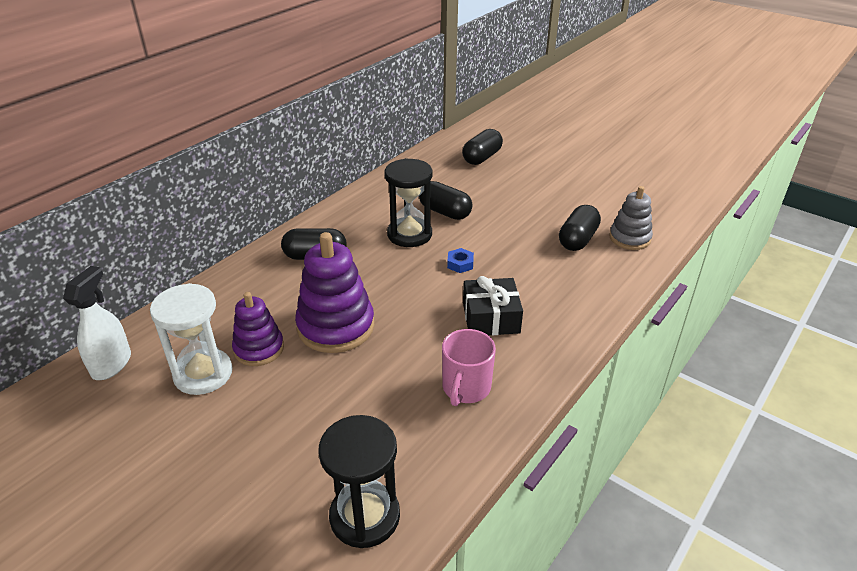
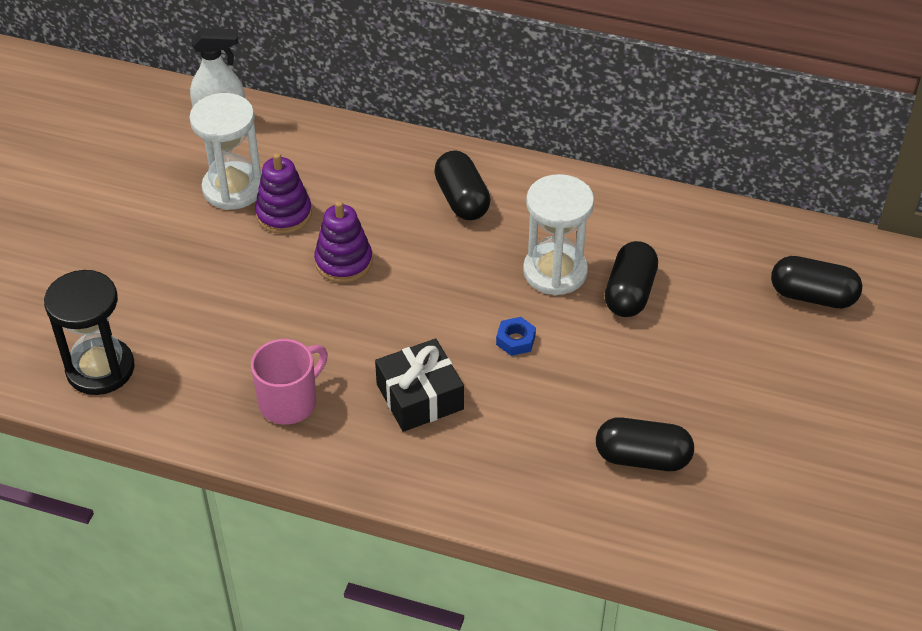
camera: 70 degrees right, 10 degrees up
purple stacking toy [295,232,374,353] -> purple stacking toy [314,201,373,283], size x0.62
black hourglass [384,158,433,247] -> white hourglass [523,174,594,295]
pink mug [442,329,496,406] -> pink mug turned 135 degrees clockwise [251,339,328,425]
grey stacking toy [609,186,653,250] -> none

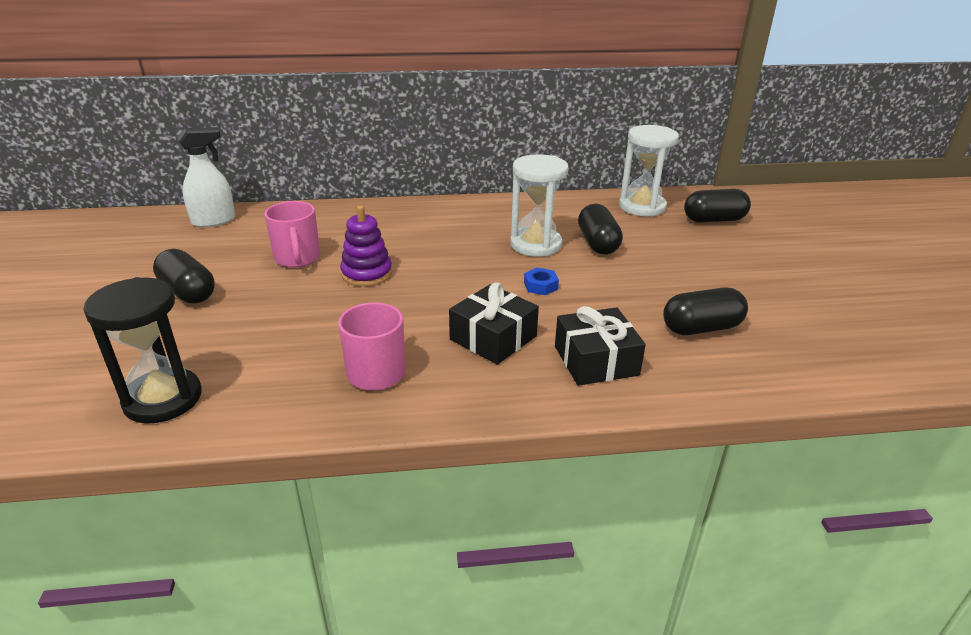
camera: 25 degrees left, 15 degrees down
white hourglass [189,93,261,210] -> white hourglass moved to [619,125,679,216]
purple stacking toy [255,153,312,234] -> pink mug [264,201,320,268]
black capsule [434,150,491,220] -> black capsule moved to [153,249,215,304]
none -> black gift [555,306,646,386]

